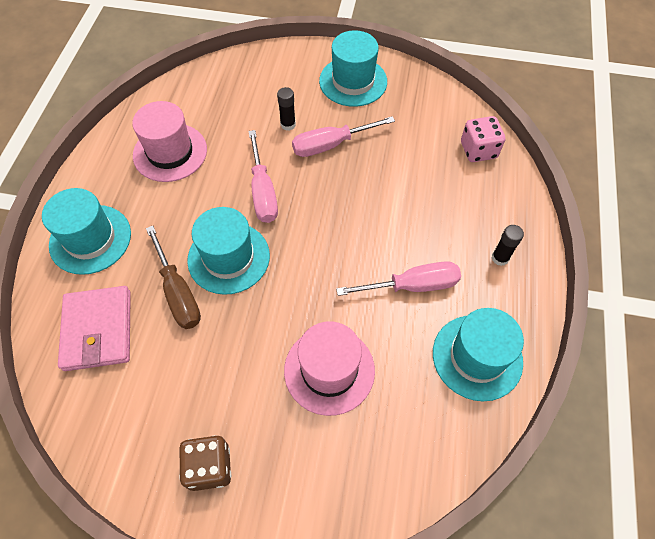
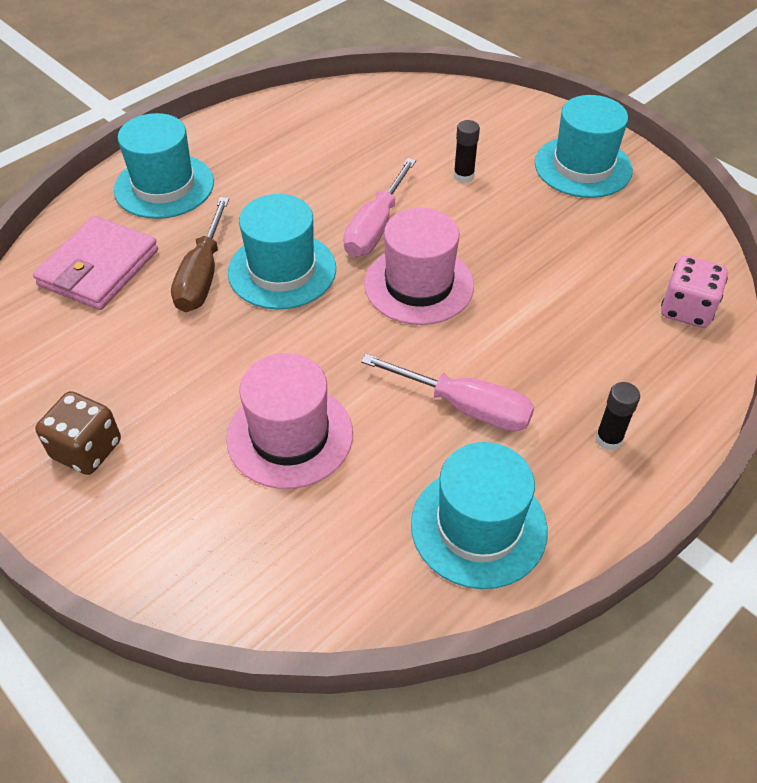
camera: 35 degrees right, 10 degrees down
pink hat [132,101,207,182] -> pink hat moved to [364,208,474,325]
pink screwdriver [292,116,395,157] -> none

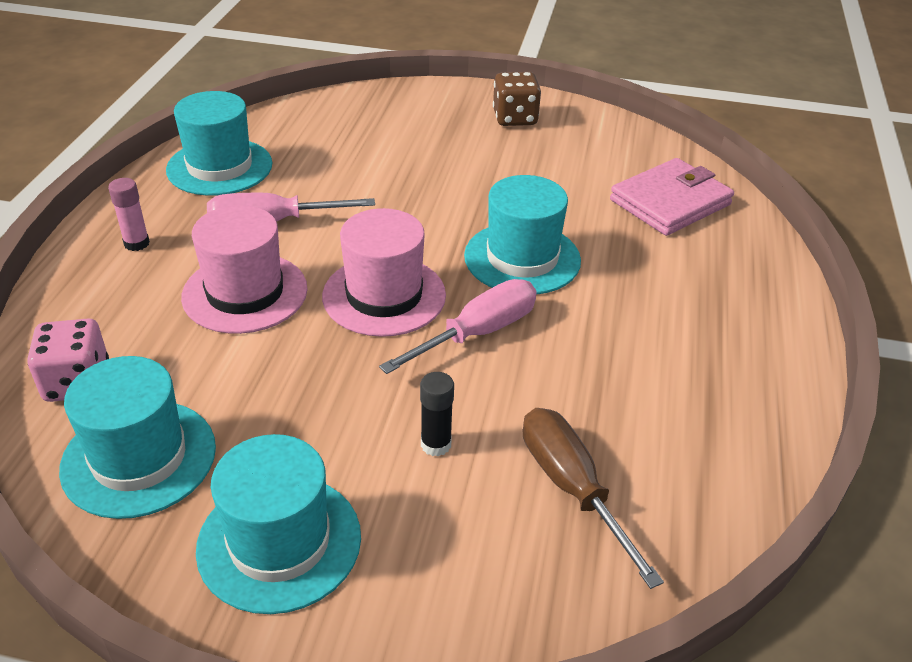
camera: 145 degrees right, 10 degrees down
pink wallet [33,216,158,310] -> pink wallet turned 60 degrees clockwise [610,158,734,236]
turquoise hat [114,113,214,219] -> turquoise hat moved to [59,356,216,519]
brown screwdriver [171,197,229,312] -> brown screwdriver moved to [523,408,664,589]
pink hat [226,353,353,489] -> pink hat moved to [181,205,308,334]
pink screwdriver [343,158,416,257] -> pink screwdriver turned 60 degrees clockwise [379,279,537,374]
black glue stick [595,382,640,450] -> pink glue stick [108,178,150,251]

